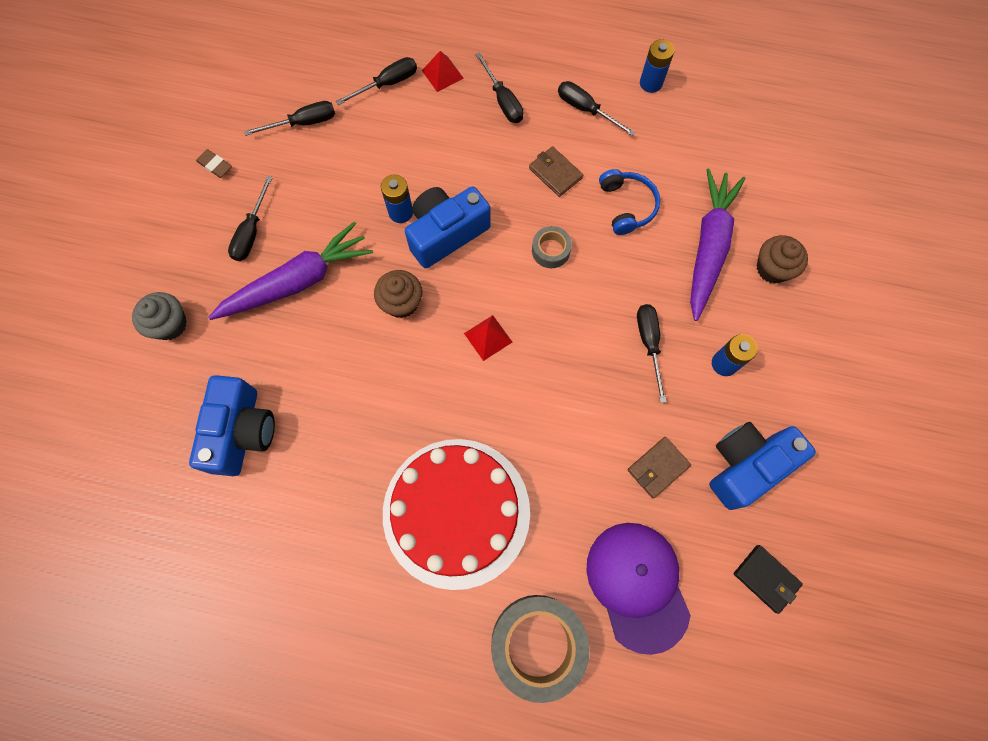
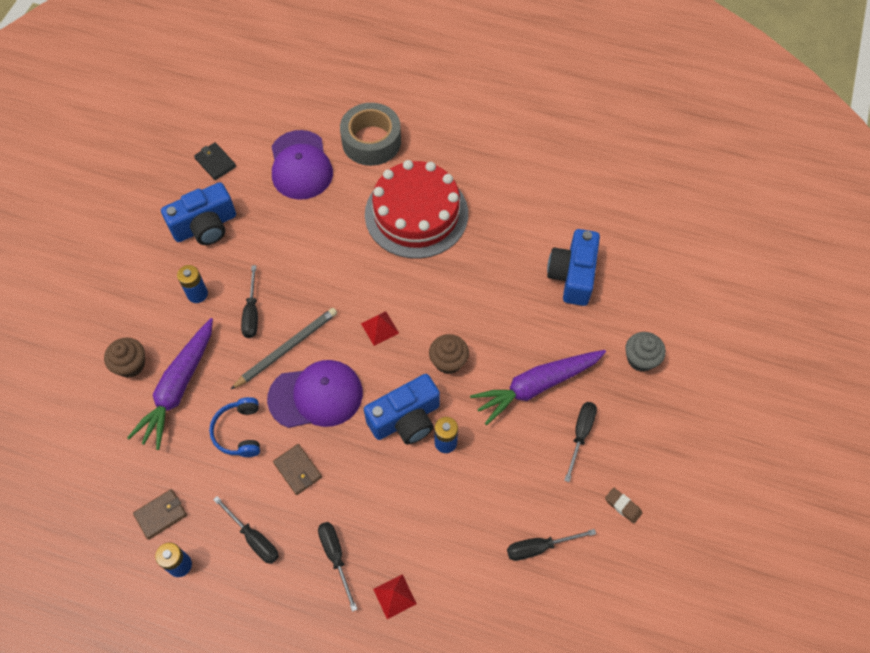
camera: 175 degrees left, 10 degrees down
black screwdriver [336,57,417,105] -> none
grey tape [532,226,572,268] -> purple cap [267,360,363,428]
brown wallet [627,437,691,499] -> brown wallet moved to [133,489,187,540]
none -> grey pencil [230,308,337,390]

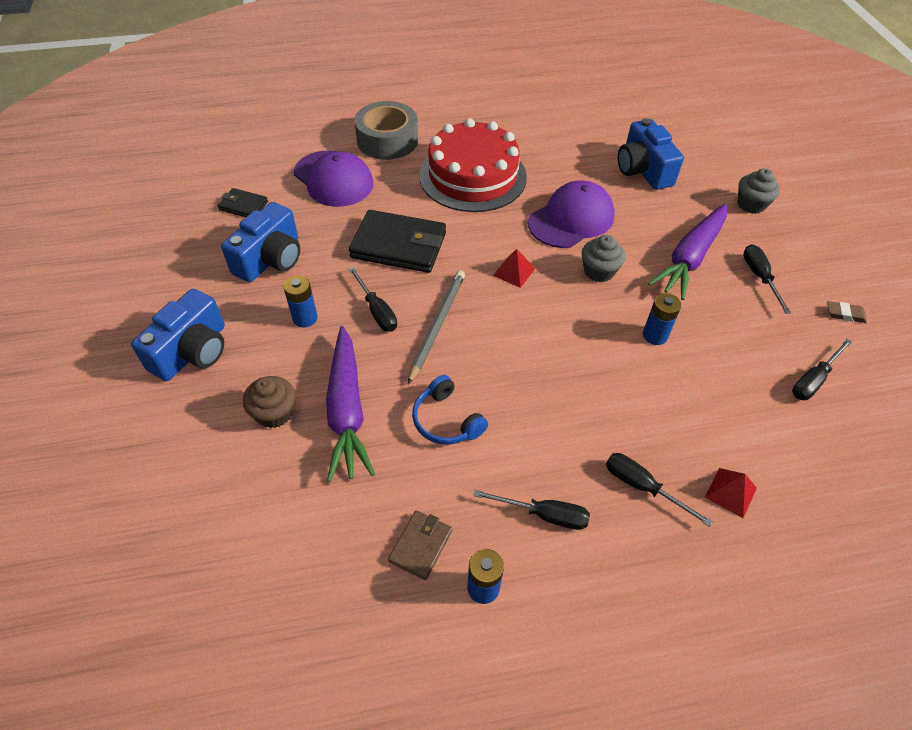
camera: 30 degrees left, 10 degrees down
purple cap [267,360,363,428] -> purple cap moved to [528,180,615,248]
brown wallet [273,444,322,495] -> none
blue camera [364,374,440,445] -> blue camera moved to [131,289,225,381]
brown cupcake [429,334,469,374] -> grey cupcake [582,235,625,282]
none -> black wallet [349,210,446,273]

